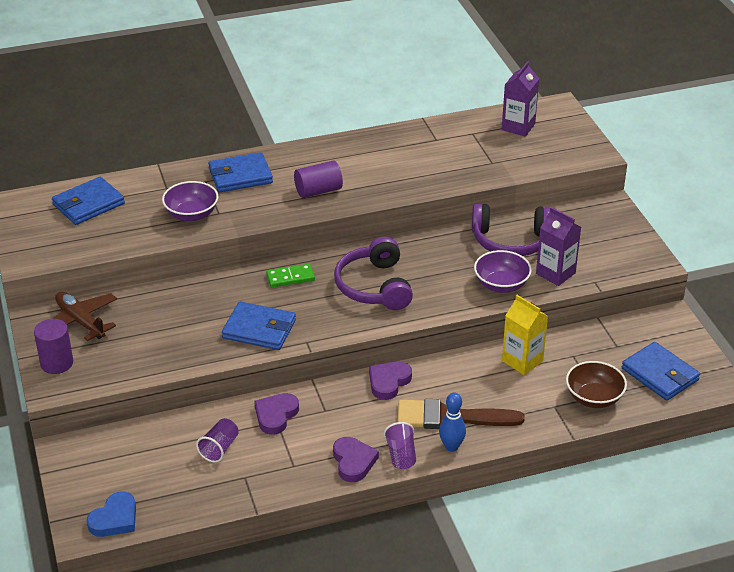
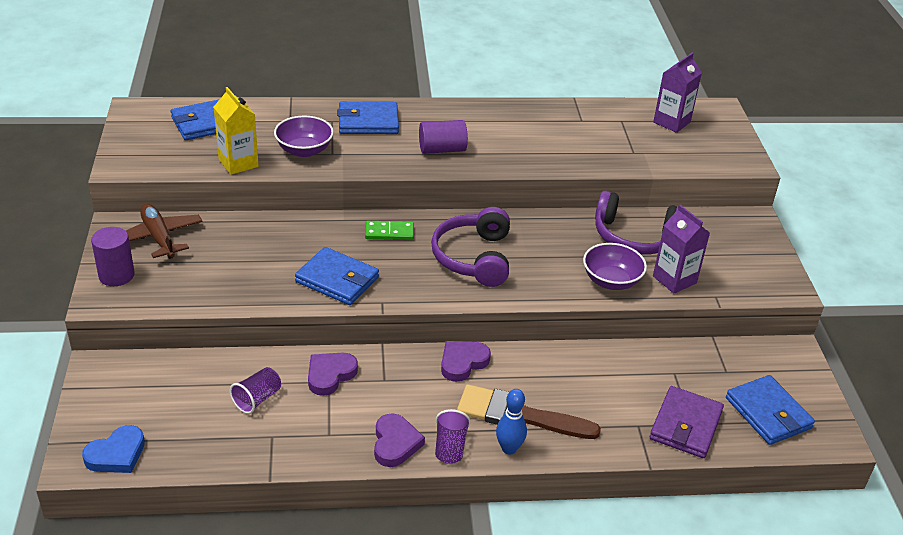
camera: 10 degrees right, 0 degrees up
yellow carton [502,295,548,375] -> yellow carton moved to [214,87,259,175]
brown bowl [566,361,627,408] -> purple wallet [650,386,724,458]

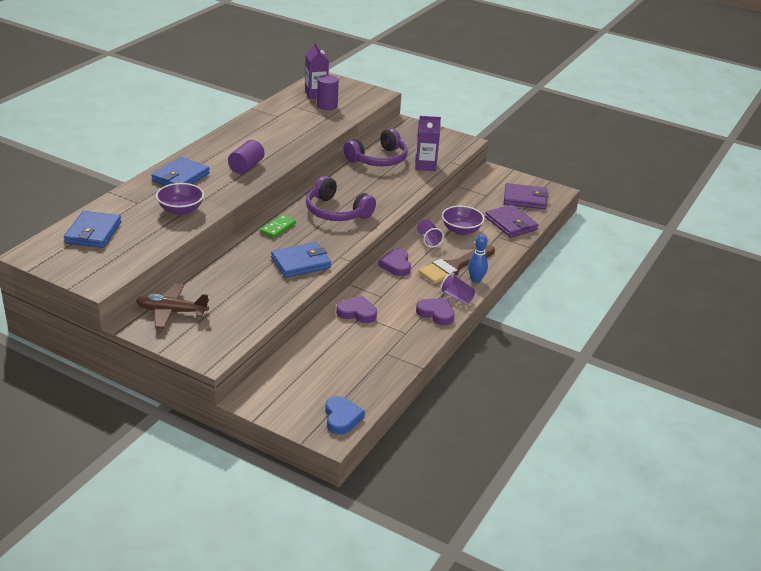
camera: 55 degrees left, 5 degrees down
purple cylinder [91,227,134,286] -> purple cylinder moved to [317,75,339,110]
yellow carton [214,87,259,175] -> none
purple cup [230,367,281,414] -> purple cup moved to [417,219,444,248]
purple heart [308,352,358,396] -> purple heart turned 120 degrees clockwise [336,296,377,323]
purple bowl [583,243,647,290] -> purple bowl moved to [442,206,484,235]
blue wallet [726,375,815,445] -> purple wallet [504,183,549,209]

